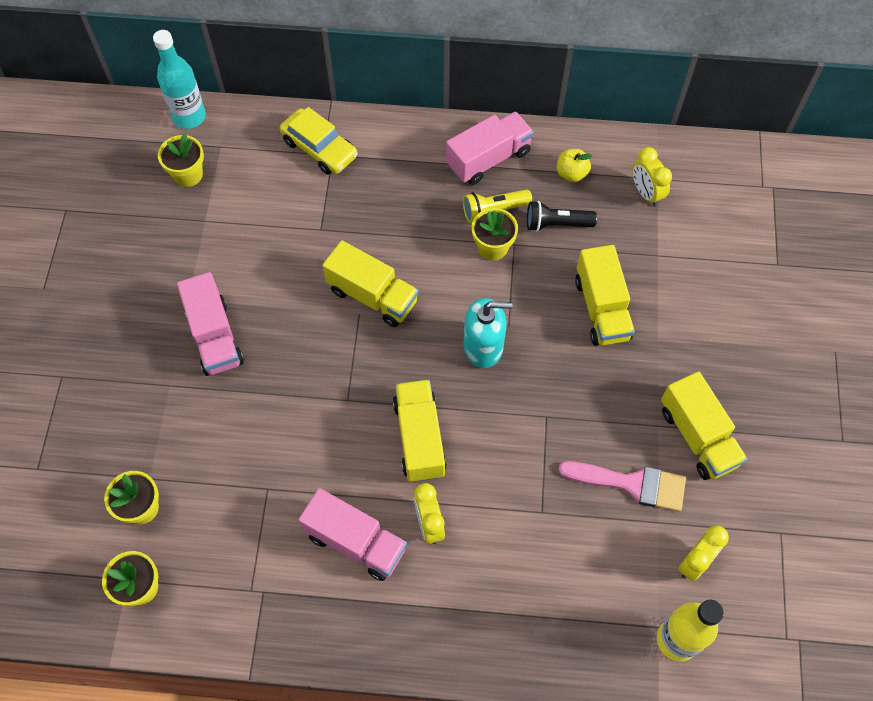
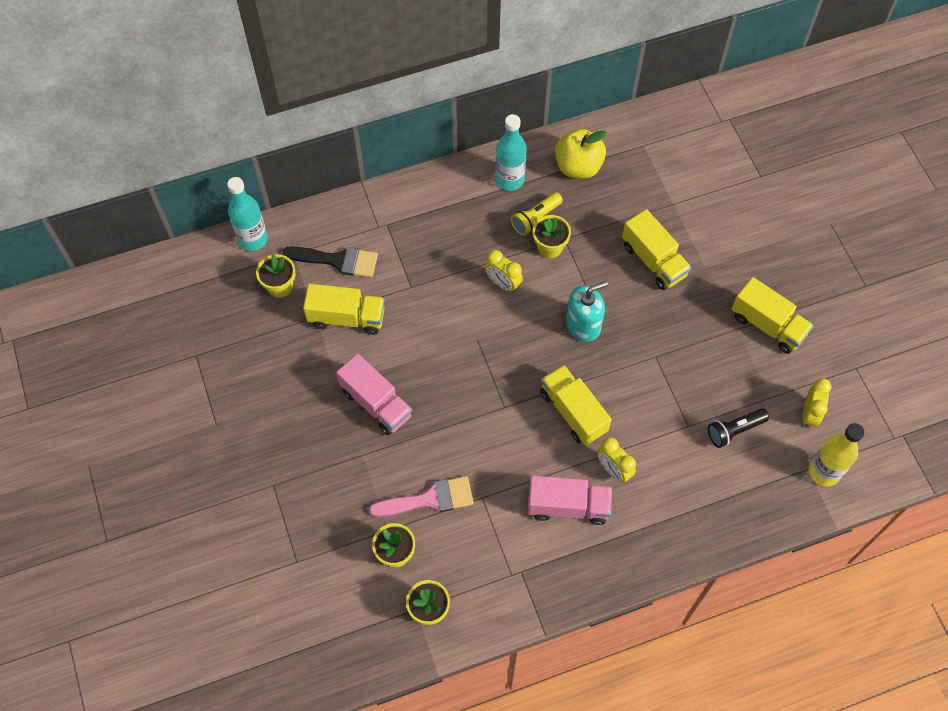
camera: 25 degrees left, 0 degrees up
yellow car [280,107,358,175] -> none
yellow truck [322,240,419,327] -> yellow truck moved to [303,284,385,335]
pink truck [446,112,534,185] -> turquoise bottle [496,114,527,191]
black flashlight [527,201,597,232] -> black flashlight moved to [708,408,769,448]
yellow apple [557,149,593,182] -> yellow apple [555,129,607,179], size x1.78
pink brush [558,461,686,512] -> pink brush moved to [369,476,474,517]
yellow clock [632,147,672,207] -> yellow clock moved to [485,250,523,292]
none -> black brush [283,246,378,278]

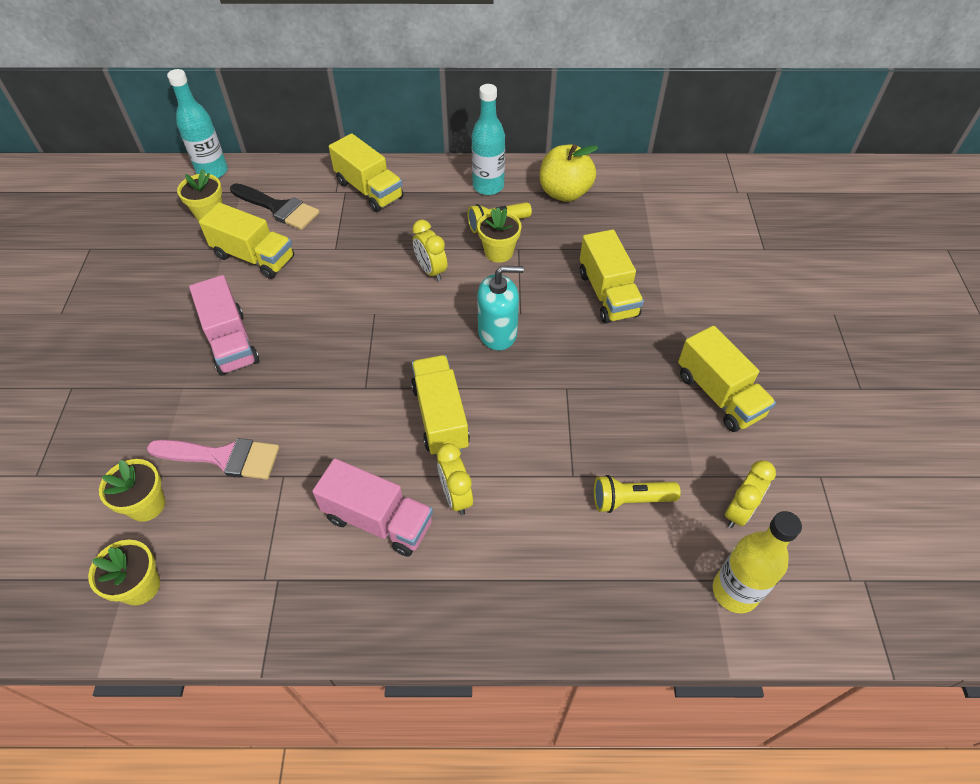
camera: 20 degrees right, 10 degrees down
black flashlight [708,408,769,448] -> yellow flashlight [594,475,681,513]
none -> yellow truck [329,133,404,212]

